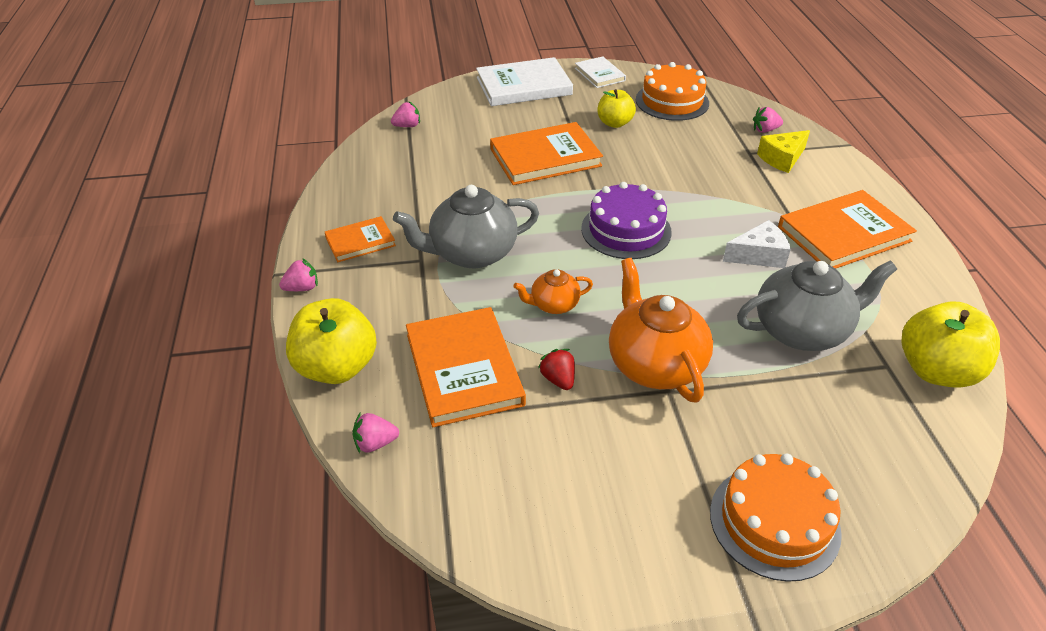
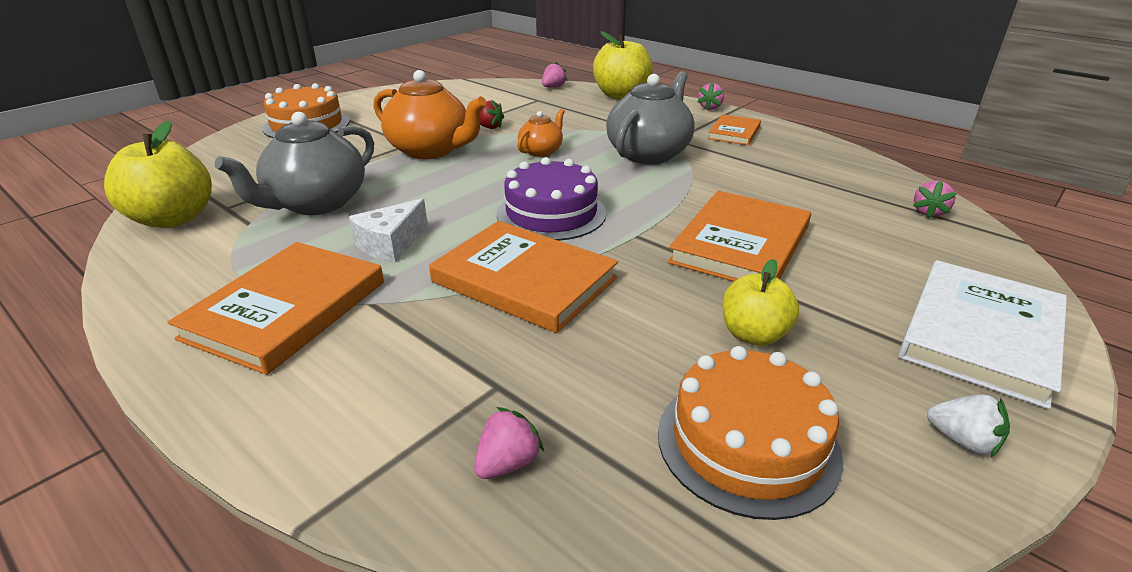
camera: 140 degrees right, 10 degrees down
orange book [406,307,526,427] -> orange book moved to [429,221,618,333]
white book [575,56,626,88] -> white strawberry [927,394,1010,457]
yellow cheese [757,130,810,173] -> none

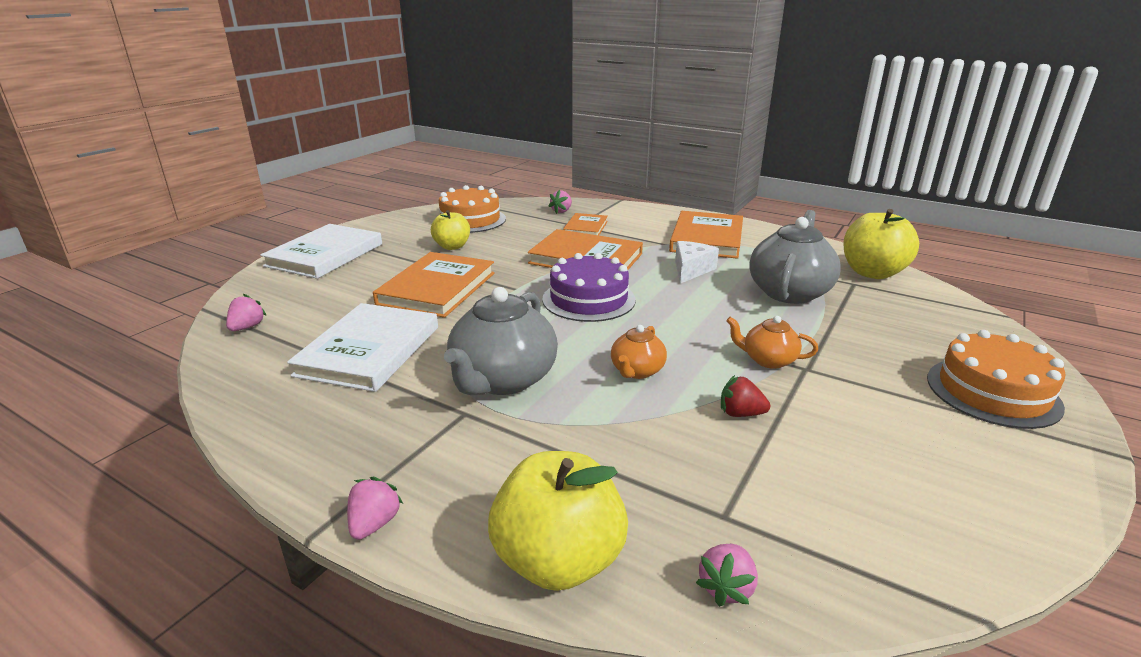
camera: 170 degrees right, 5 degrees down
orange teapot [374,70,487,159] -> orange teapot [726,316,818,369], size x0.53
orange book [708,114,761,145] -> orange book moved to [563,213,608,235]
white strawberry [927,394,1010,457] -> none
none -> white book [287,303,438,392]

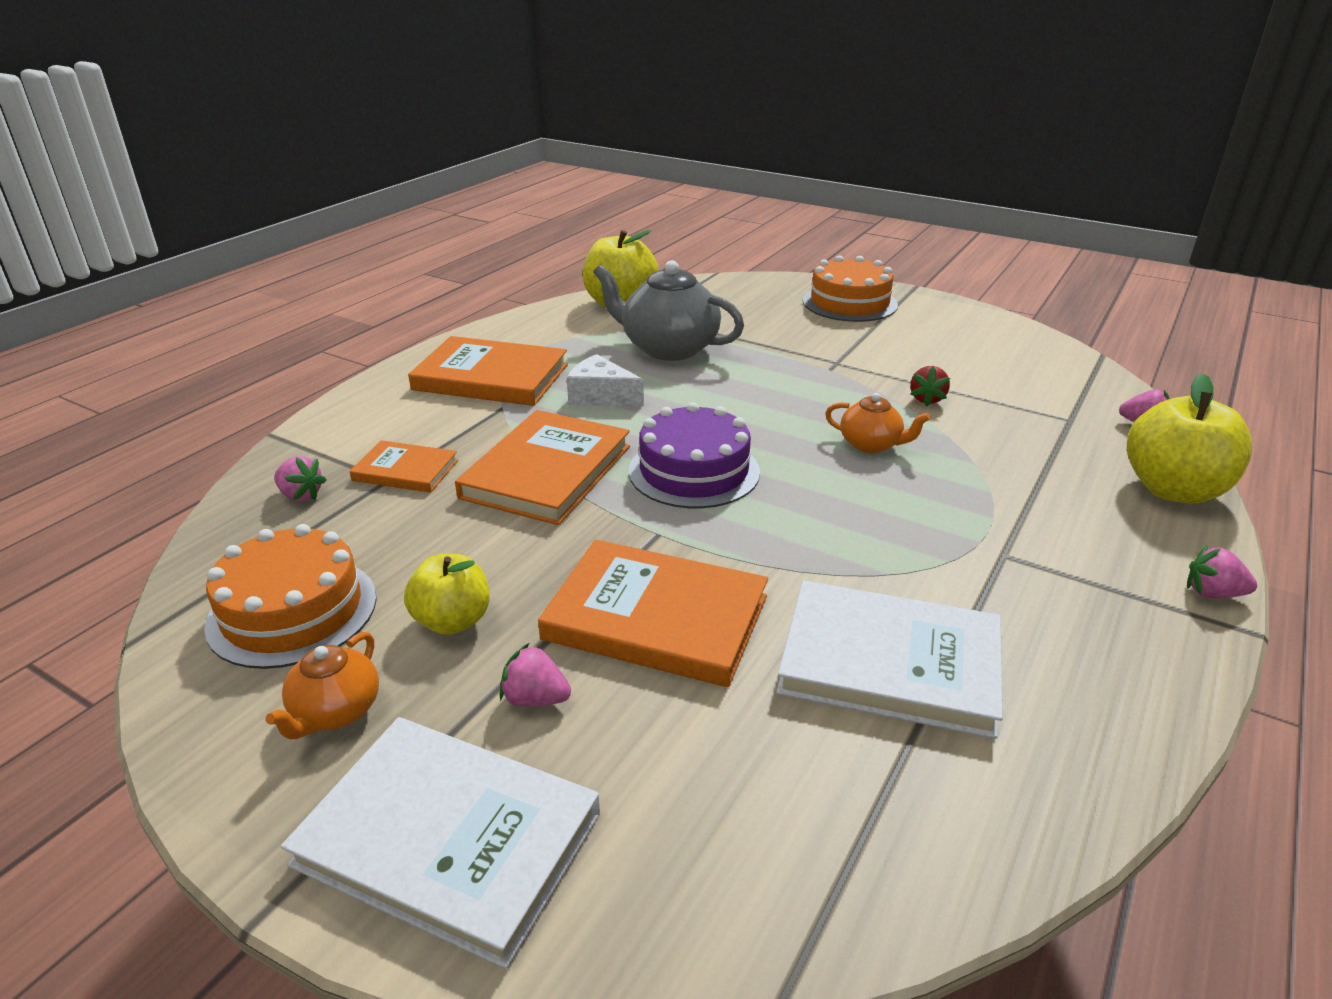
camera: 90 degrees left, 5 degrees up
pink strawberry [226,294,267,331] -> pink strawberry moved to [499,643,571,706]
grey teapot [444,287,558,395] -> none
orange teapot [726,316,818,369] -> orange teapot moved to [265,632,379,739]

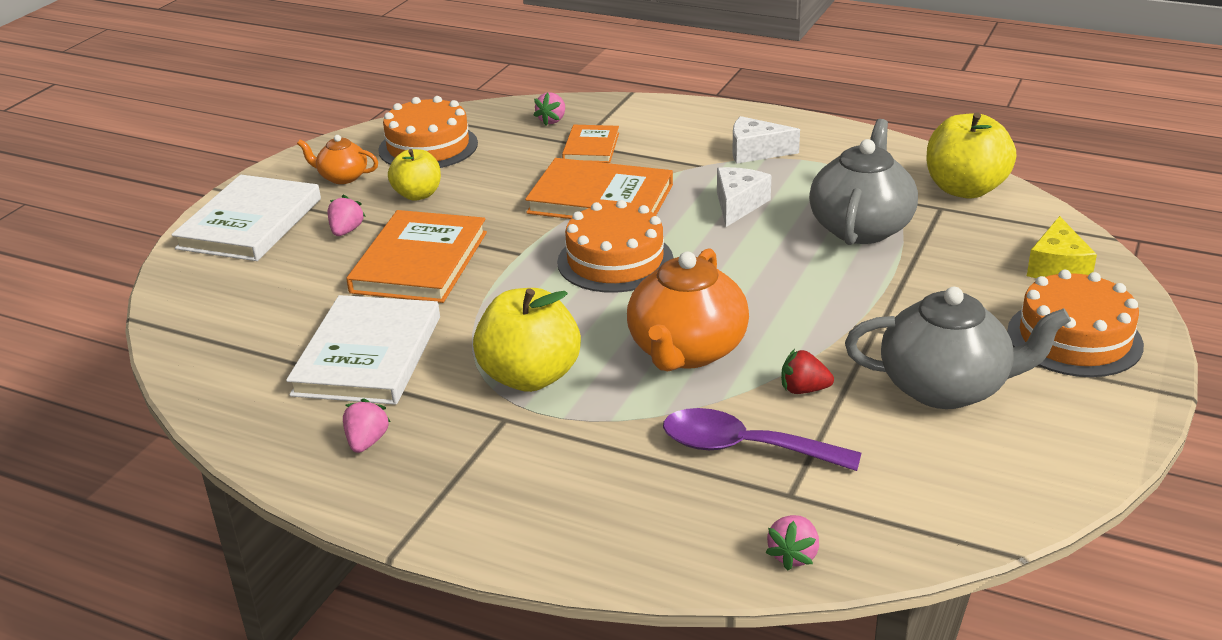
camera: 85 degrees right, 0 degrees up
orange book [408,336,568,406] -> white cheese [732,116,800,164]
purple cake [629,402,760,508] -> orange cake [557,200,674,293]
orange teapot [825,393,931,453] -> orange teapot [627,248,749,371], size x1.90
yellow apple [1127,373,1252,503] -> yellow apple moved to [473,288,581,392]
pink strawberry [1187,545,1257,599] -> pink strawberry moved to [343,399,391,453]
none -> purple spoon [663,408,861,471]
none -> grey teapot [845,287,1071,409]
none -> yellow cheese [1027,216,1097,279]

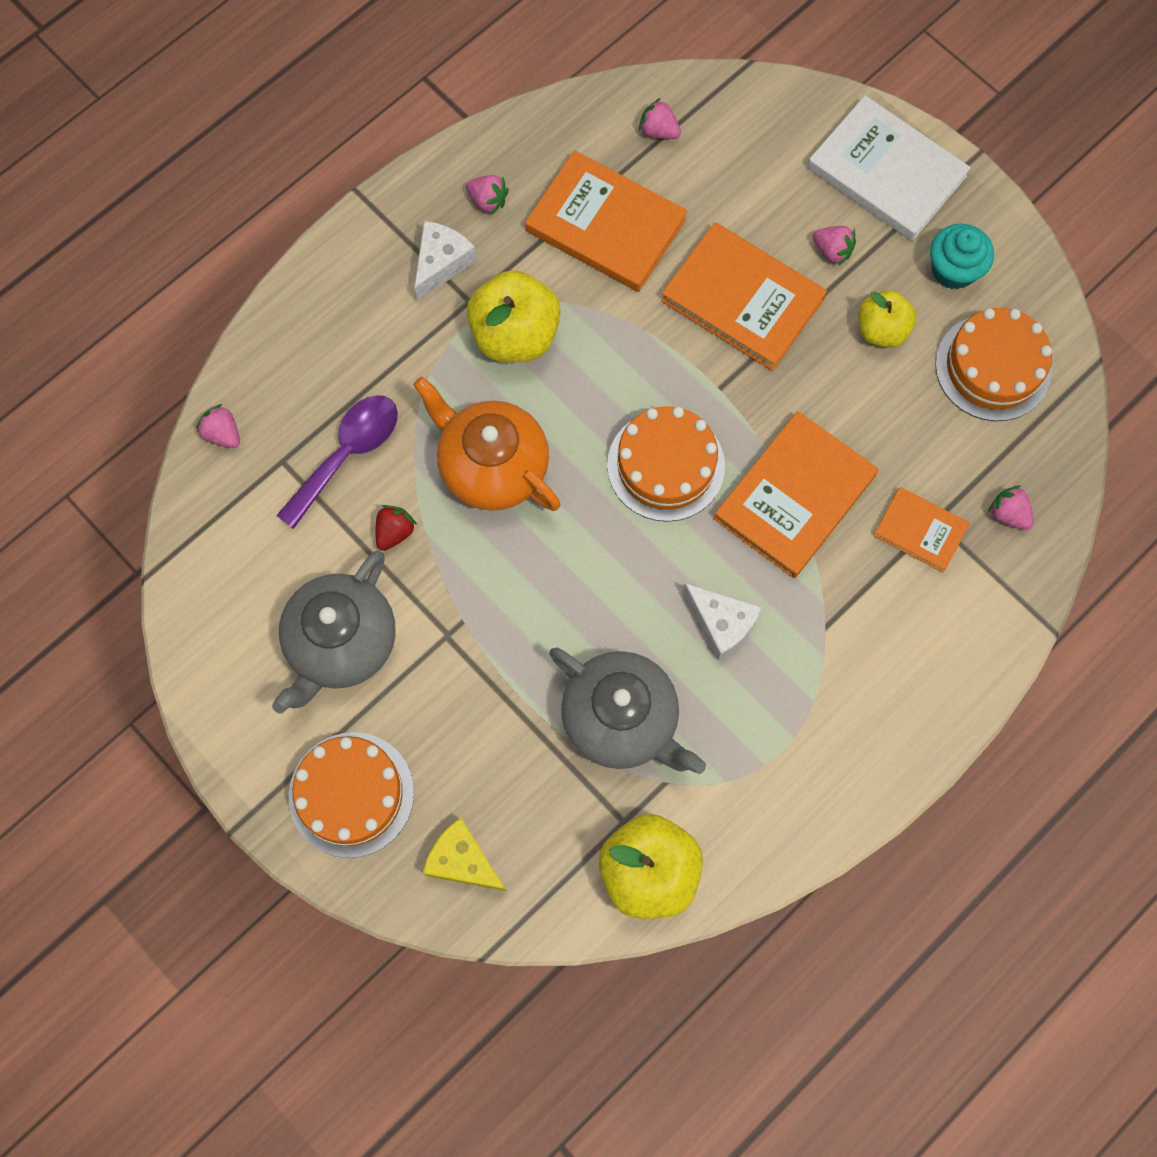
camera: 110 degrees right, 40 degrees up
white book [286,295,440,405] -> orange book [525,150,687,292]
orange teapot [297,135,378,184] -> turquoise cupcake [930,224,994,289]
white cheese [732,116,800,164] -> white cheese moved to [414,221,477,301]
none -> pink strawberry [639,98,681,139]

